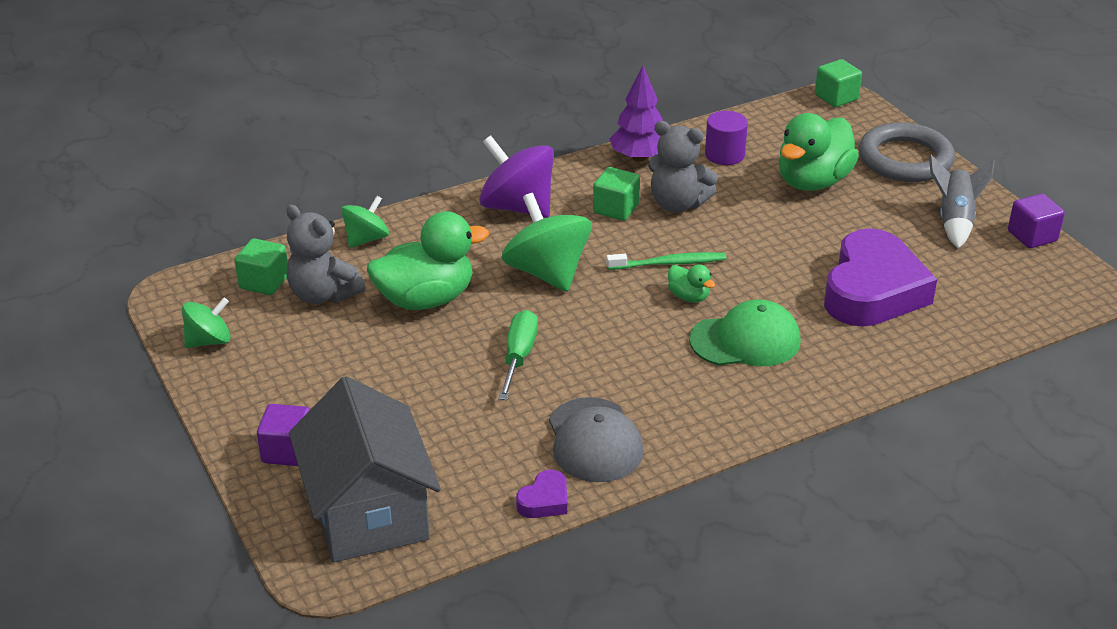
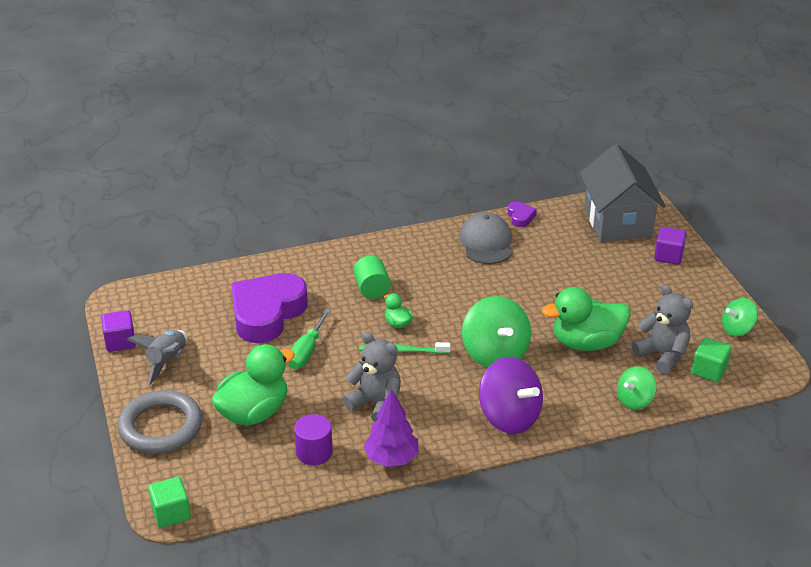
camera: 170 degrees left, 0 degrees up
green screwdriver [498,310,538,400] -> green screwdriver moved to [288,309,331,369]
purple heart [516,470,567,518] -> purple heart turned 120 degrees clockwise [508,202,537,227]
green cube [593,167,640,221] -> none
green cap [689,299,801,366] -> green cylinder [353,256,391,299]

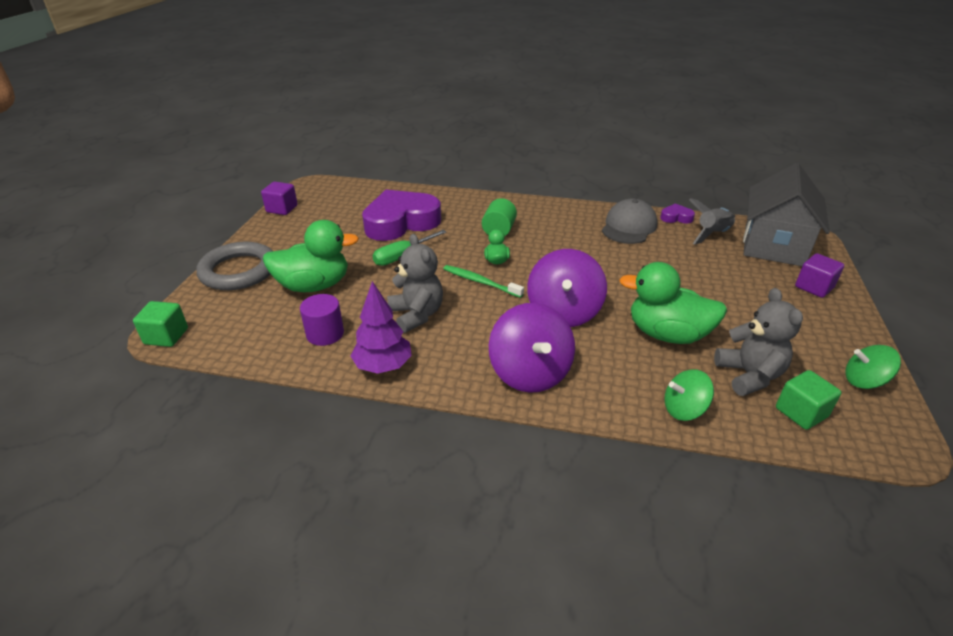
camera: 30 degrees right, 0 degrees up
grey rocket [127,330,187,385] -> grey rocket moved to [689,198,735,245]
green spinning top [462,296,531,368] -> purple spinning top [527,249,607,327]
purple heart [508,202,537,227] -> purple heart turned 105 degrees counterclockwise [660,203,695,223]

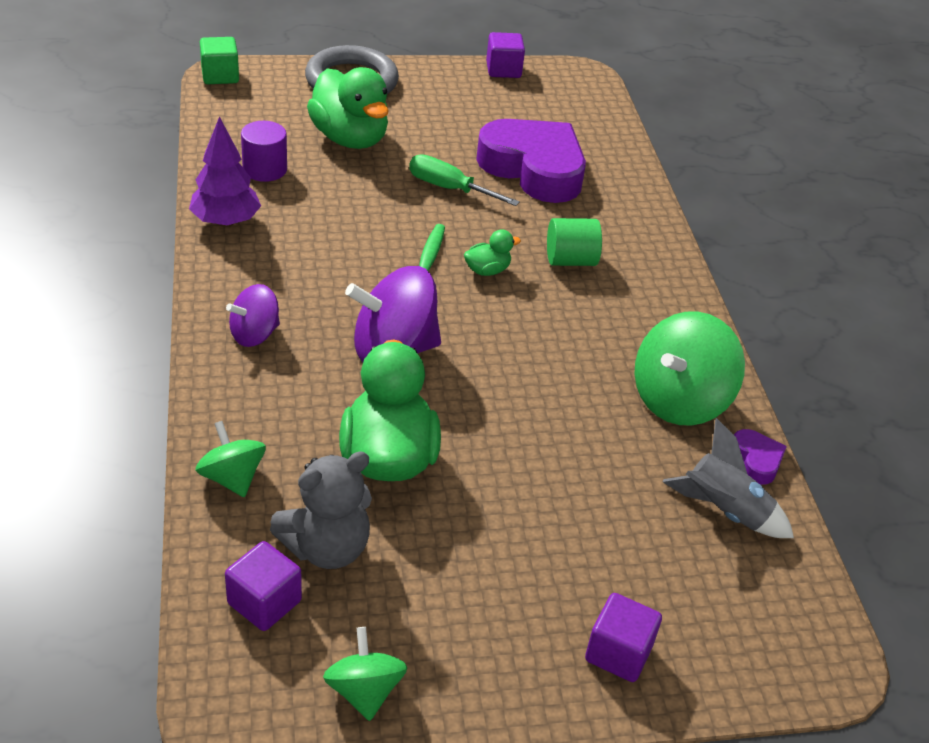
camera: 65 degrees right, 5 degrees up
grey teddy bear [387,234,443,333] -> none
purple spinning top [489,303,575,393] -> purple spinning top [226,284,280,347], size x0.58
grey cap [602,199,658,244] -> green spinning top [634,311,745,426]
grey house [743,163,830,266] -> none
green cube [776,370,842,430] -> purple cube [225,541,302,631]

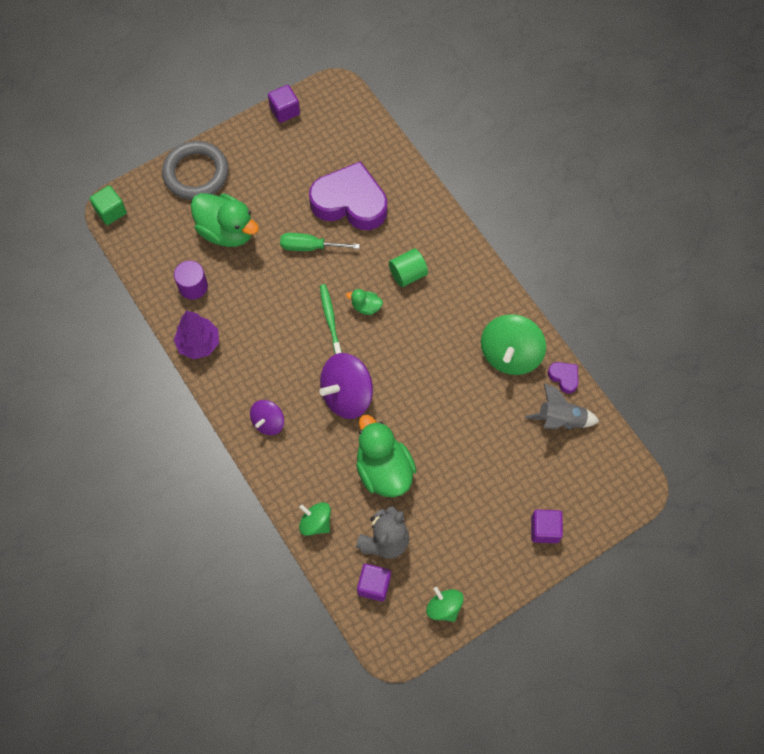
camera: 20 degrees left, 25 degrees up
green duck [464,229,521,276] -> green duck turned 120 degrees counterclockwise [346,289,383,315]

